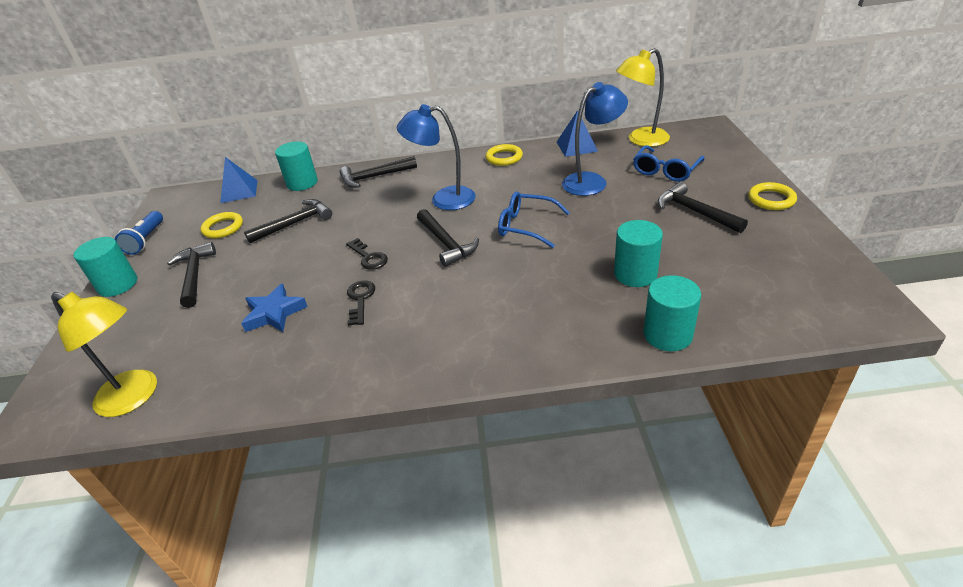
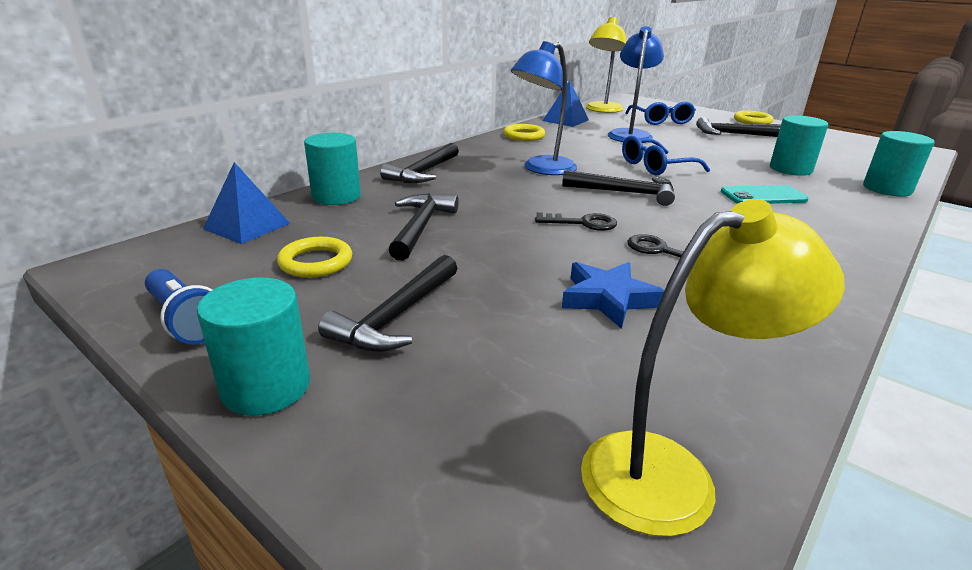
camera: 50 degrees left, 10 degrees down
black hammer [167,242,216,308] -> black hammer turned 90 degrees counterclockwise [318,255,458,352]
none -> turquoise phone [721,185,809,204]

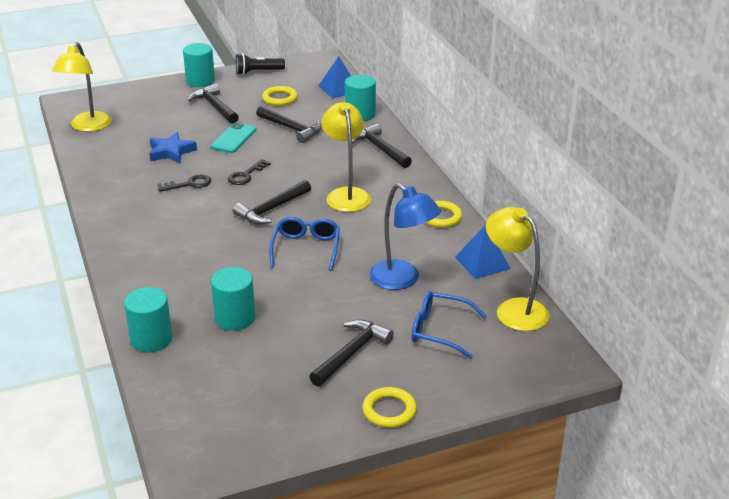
camera: 120 degrees right, 5 degrees up
blue flashlight [145,269,213,344] -> black flashlight [236,53,285,75]
blue lamp [511,41,577,175] -> yellow lamp [321,102,371,212]
turquoise phone [721,185,809,204] -> turquoise phone moved to [211,122,256,153]

